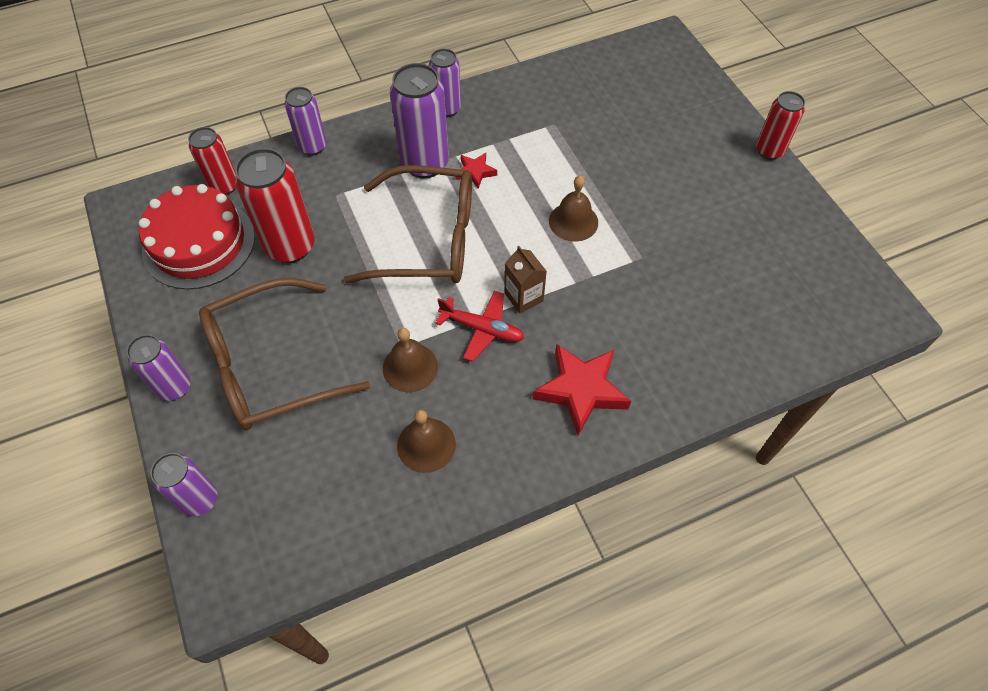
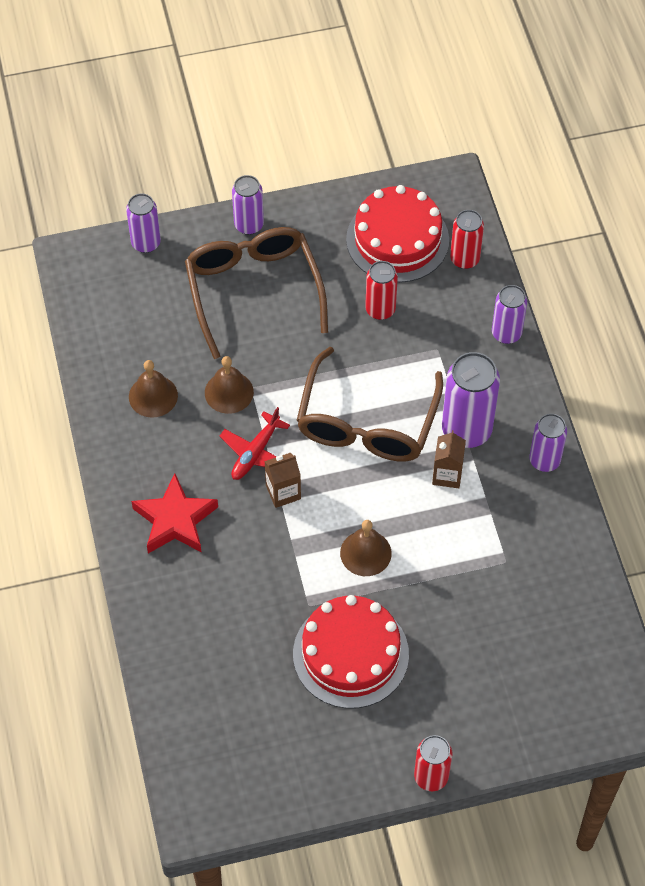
camera: 100 degrees right, 0 degrees up
red can [235,148,315,263] -> red can [365,261,398,320], size x0.62
red star [455,153,497,189] -> brown carton [432,430,466,488]
none -> red cake [293,595,409,709]

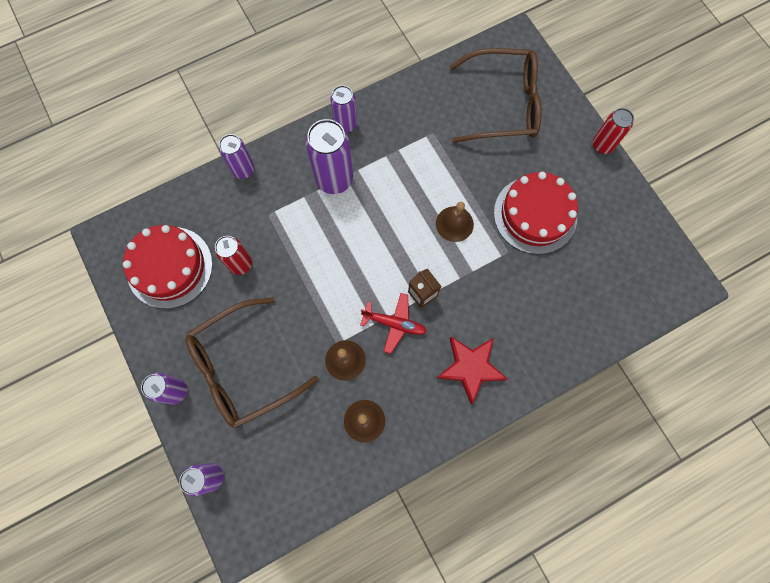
camera: 105 degrees left, 15 degrees up
brown glasses [296,347,443,462] -> brown glasses moved to [449,48,542,143]
brown carton [432,430,466,488] -> none
red can [450,210,484,269] -> none

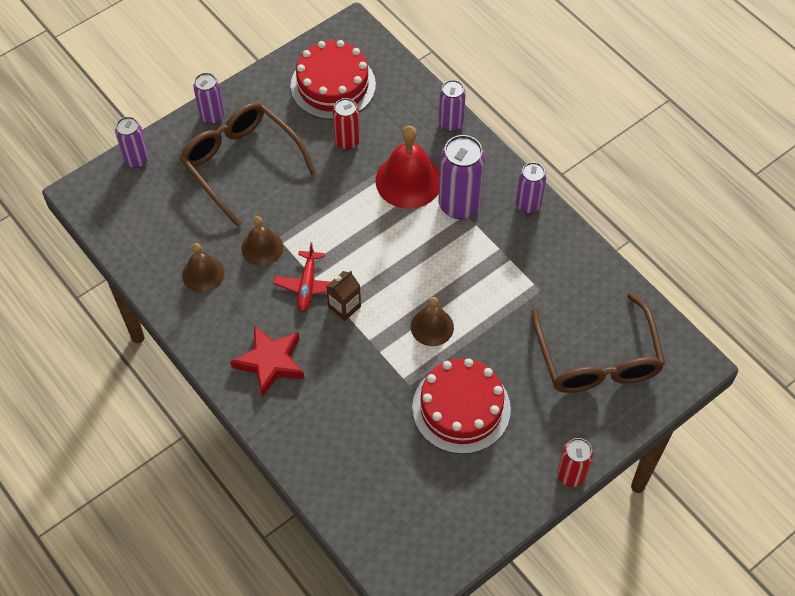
camera: 80 degrees right, 15 degrees down
none -> red bell [375,126,440,209]

